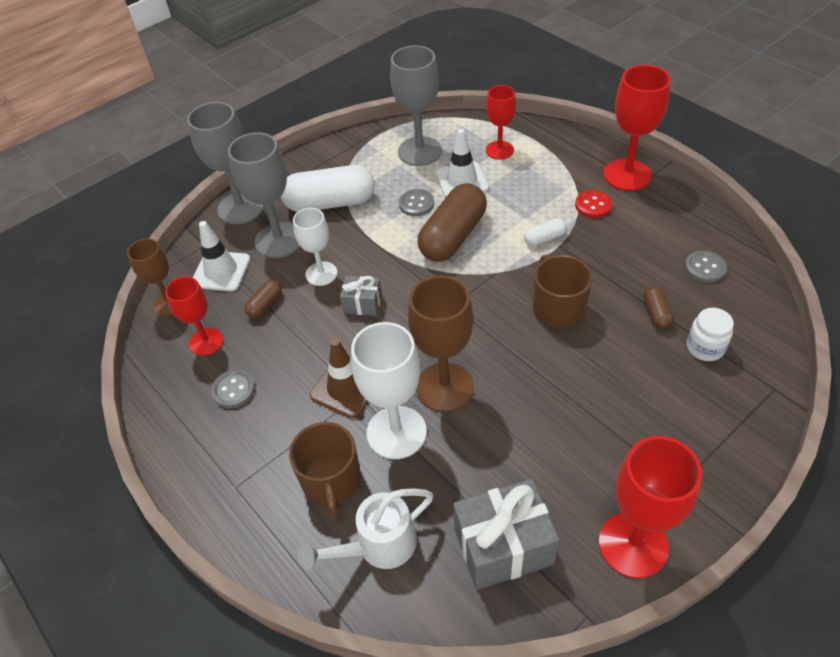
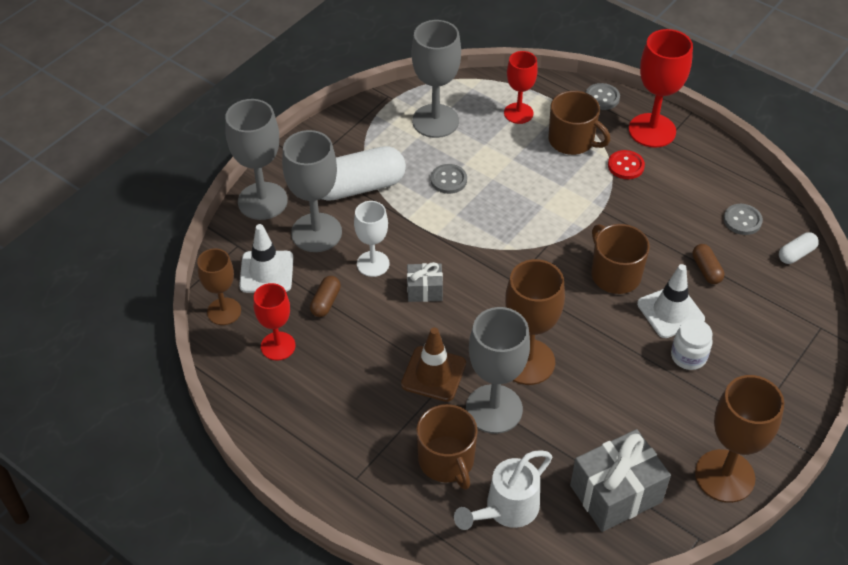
camera: 15 degrees left, 0 degrees up
grey button [211,370,255,408] -> grey button moved to [586,83,620,110]
white goblet [351,322,427,459] -> grey goblet [466,307,530,434]
brown capsule [418,183,487,262] -> none
white traffic cone [436,129,489,198] -> white traffic cone moved to [637,264,705,338]
white capsule [524,218,567,246] -> white capsule moved to [779,232,819,264]
red goblet [599,436,702,578] -> brown goblet [695,375,784,503]
white jar [687,308,734,361] -> white jar moved to [671,319,713,370]
none -> brown mug [548,91,610,155]

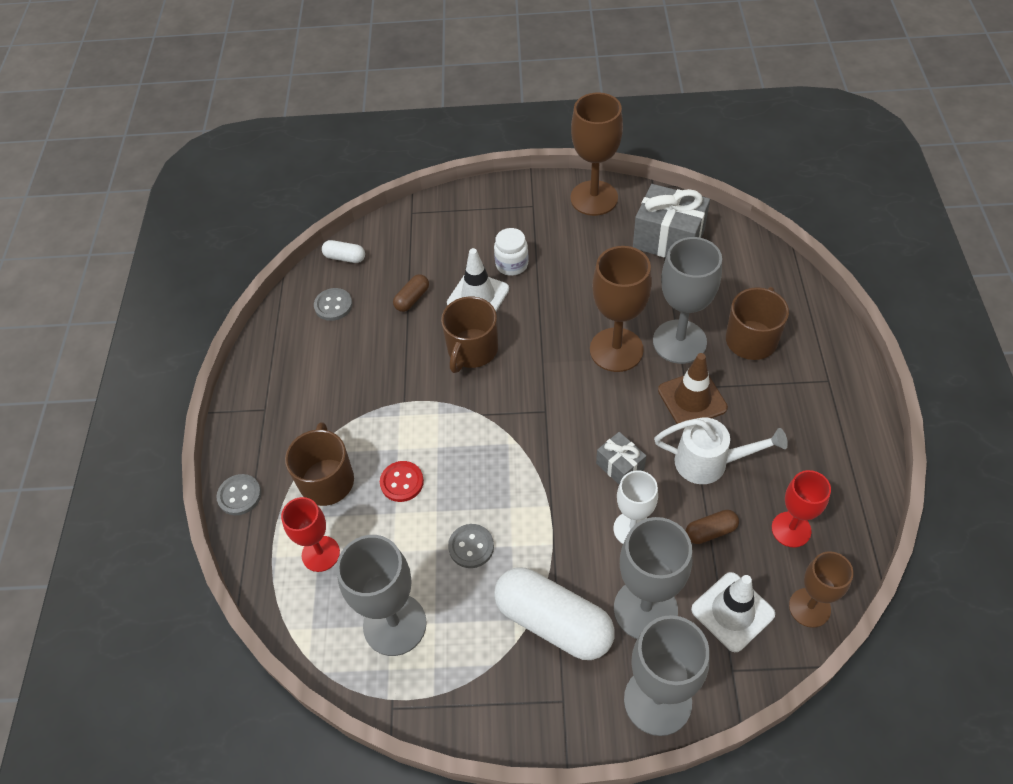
camera: 125 degrees left, 5 degrees up
white watering can [454,450,552,530] -> white watering can moved to [654,418,788,484]
red button [608,150,645,179] -> red button moved to [380,461,424,502]
red goblet [629,29,693,148] -> none

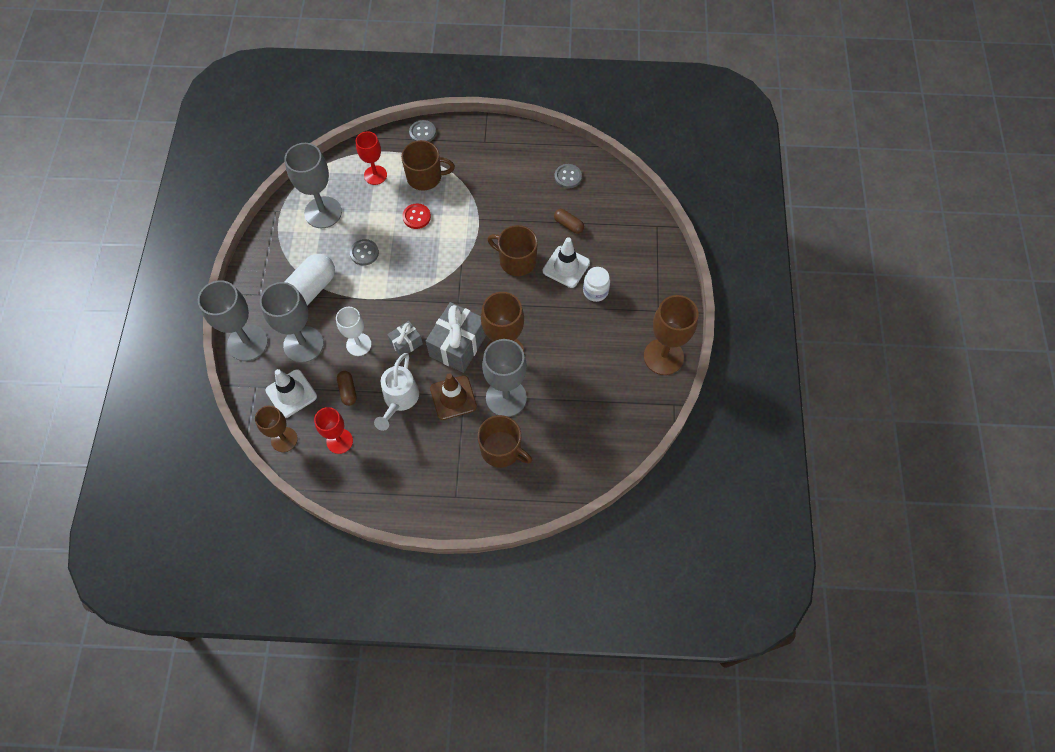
camera: 90 degrees right, 10 degrees up
white capsule [322,240,365,263] -> none
grey gift [633,184,710,257] -> grey gift moved to [426,302,486,373]

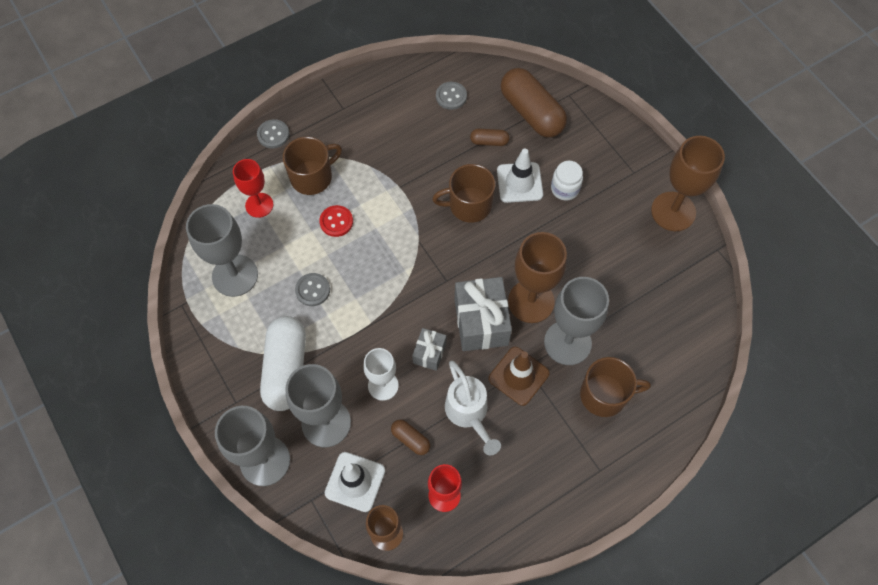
camera: 35 degrees left, 0 degrees up
none -> brown capsule [501,68,567,137]

